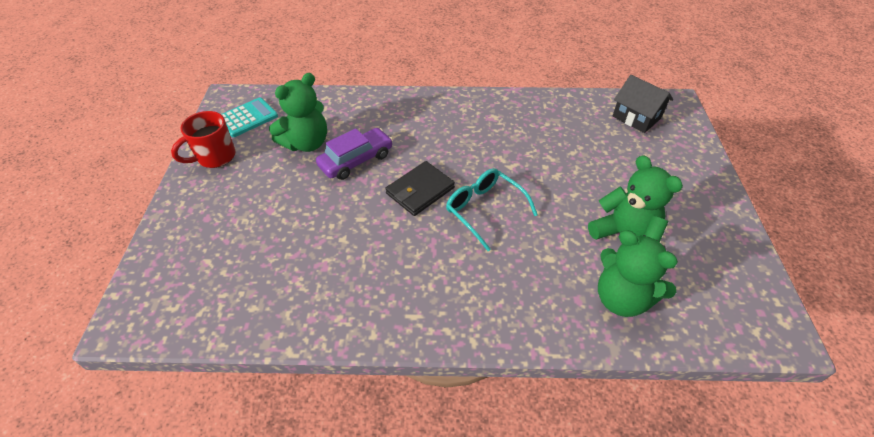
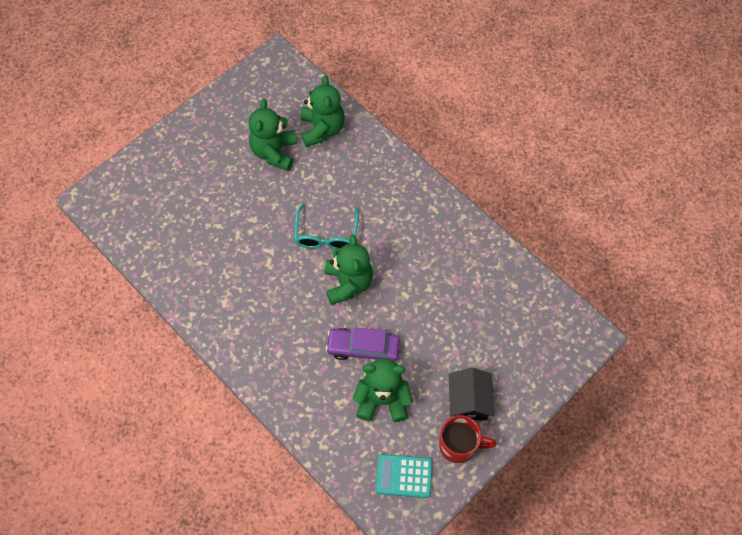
camera: 135 degrees left, 15 degrees up
black wallet [385,161,455,216] -> green teddy bear [325,235,373,305]
black house [613,75,673,133] -> black house moved to [449,368,494,420]

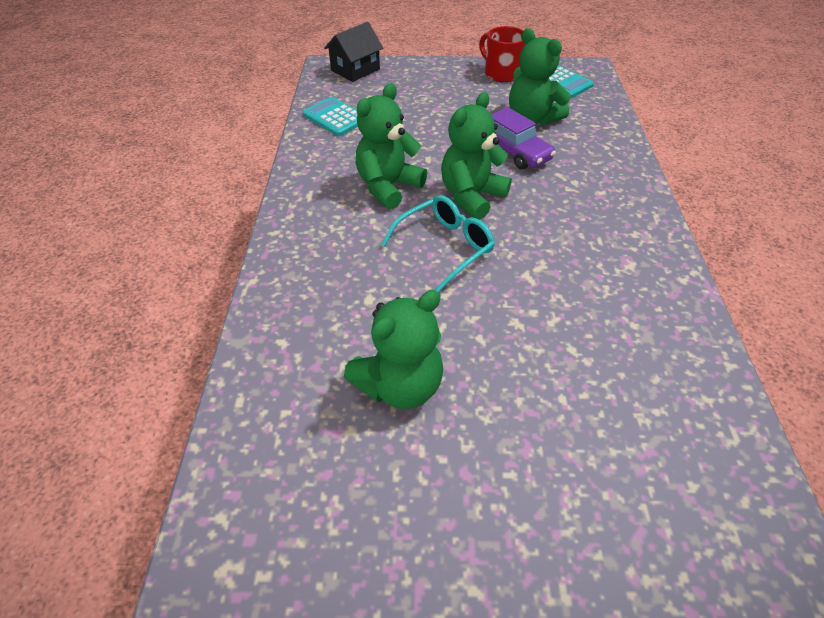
camera: 135 degrees left, 15 degrees down
green teddy bear [300,75,345,147] -> green teddy bear moved to [356,83,427,209]
black house [449,368,494,420] -> black house moved to [324,22,383,82]
none -> turquoise calculator [303,97,358,136]

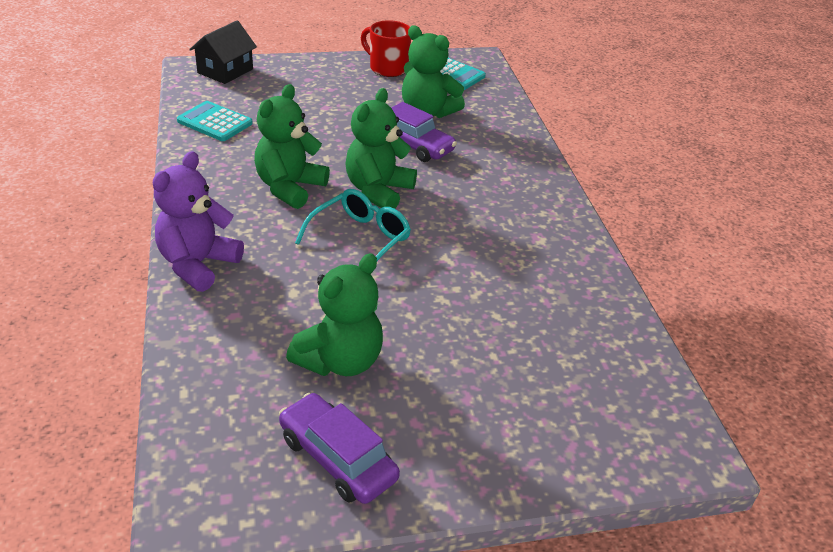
camera: 15 degrees left, 10 degrees down
none -> purple teddy bear [153,151,244,292]
none -> purple car [279,393,400,504]

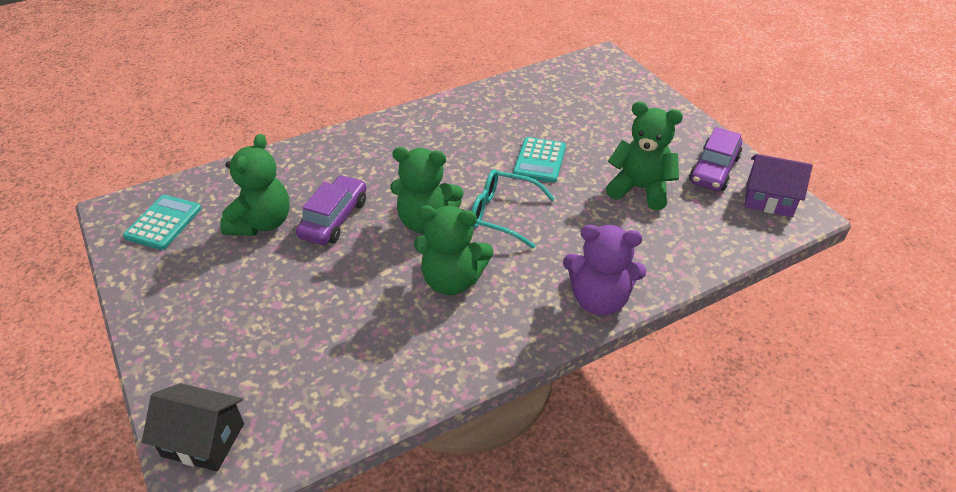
camera: 105 degrees left, 5 degrees up
turquoise calculator [177,101,253,141] -> turquoise calculator moved to [513,137,566,183]
red mug [361,20,411,77] -> none
none -> purple house [744,154,812,217]

